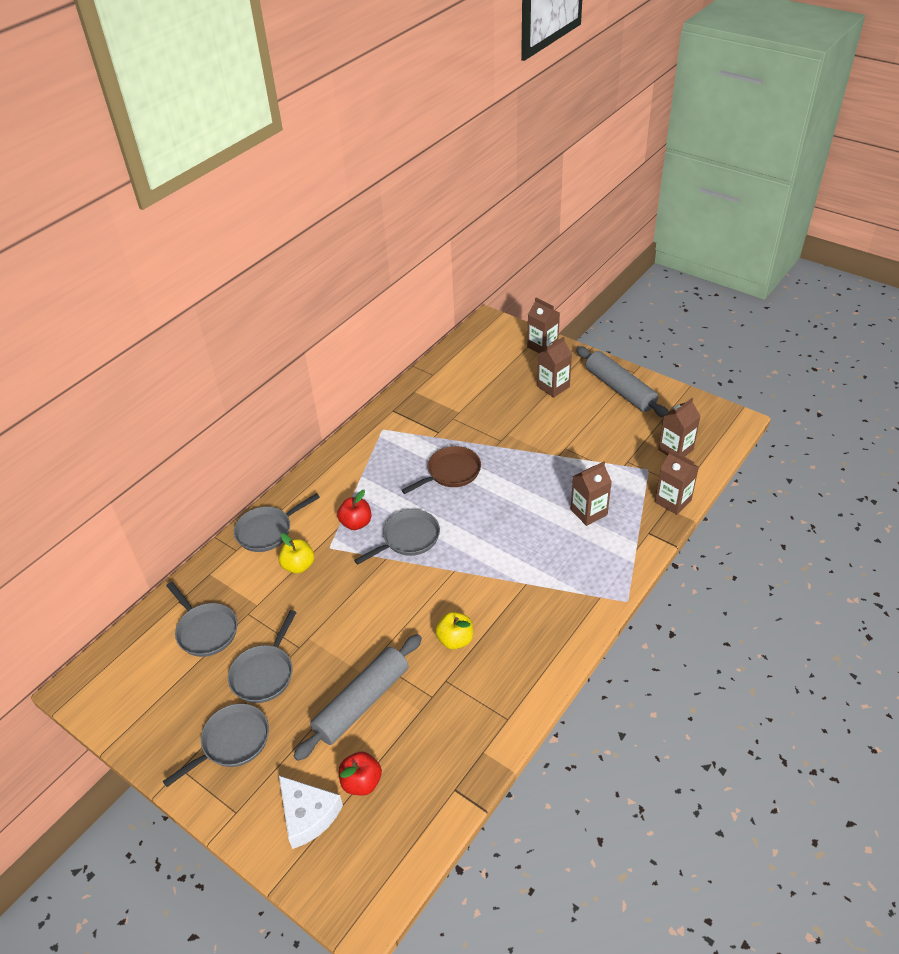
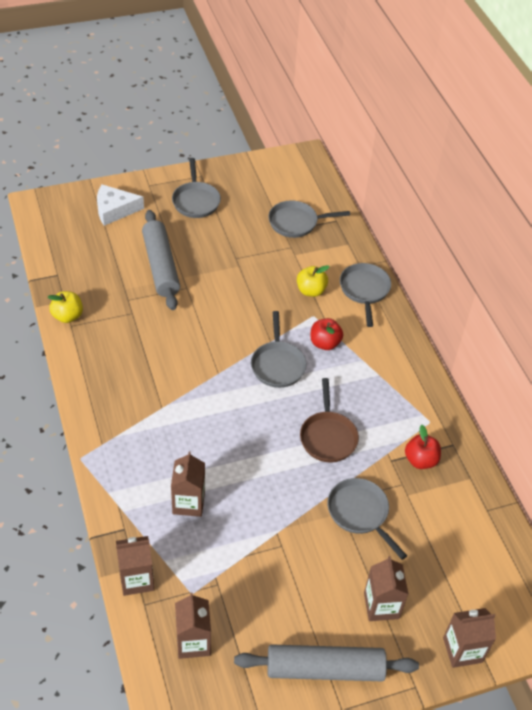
camera: 120 degrees right, 5 degrees up
grey pan [228,610,297,703] -> grey pan moved to [327,478,407,560]
red apple [339,752,382,796] -> red apple moved to [405,425,441,469]
yellow apple [435,612,473,649] -> yellow apple moved to [48,291,83,323]

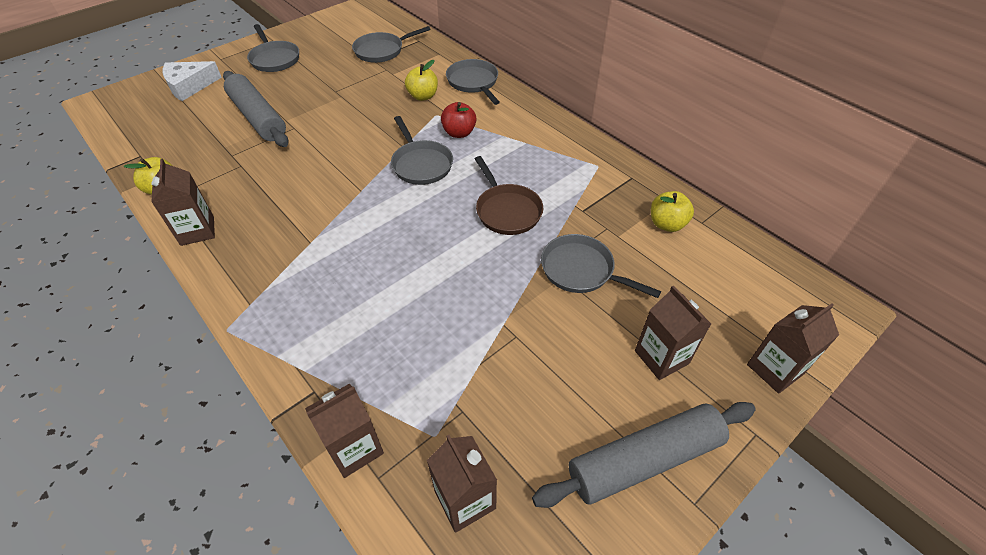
camera: 20 degrees left, 0 degrees up
brown carton [171,451,205,517] -> brown carton moved to [151,159,215,246]
red apple [405,425,441,469] -> none
none -> yellow apple [651,191,694,232]

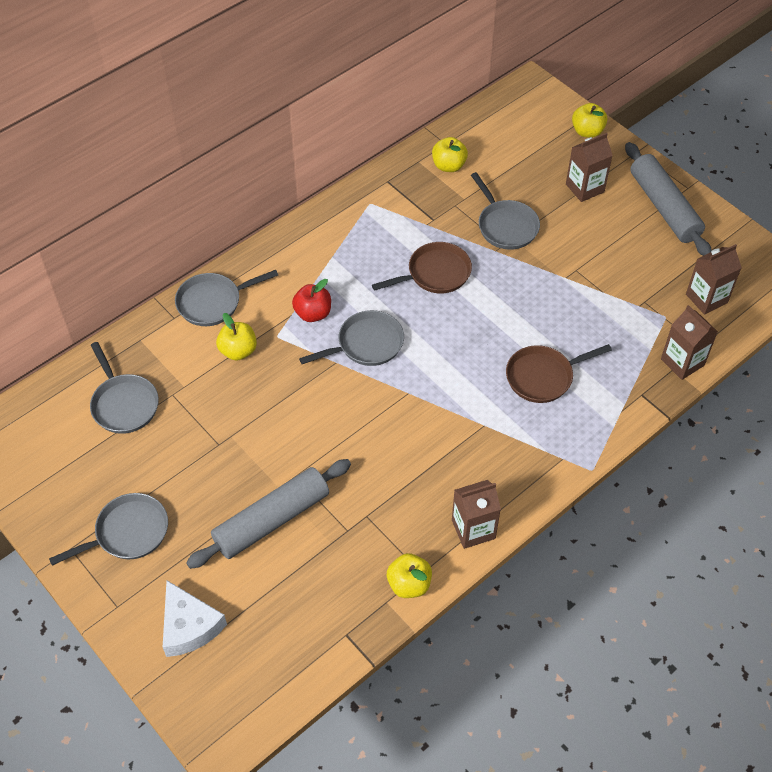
camera: 90 degrees left, 5 degrees up
grey pan [541,234,661,298] -> grey pan turned 60 degrees counterclockwise [471,172,540,250]
brown carton [747,303,839,394] -> yellow apple [572,103,608,138]
none -> brown pan [506,344,612,403]

